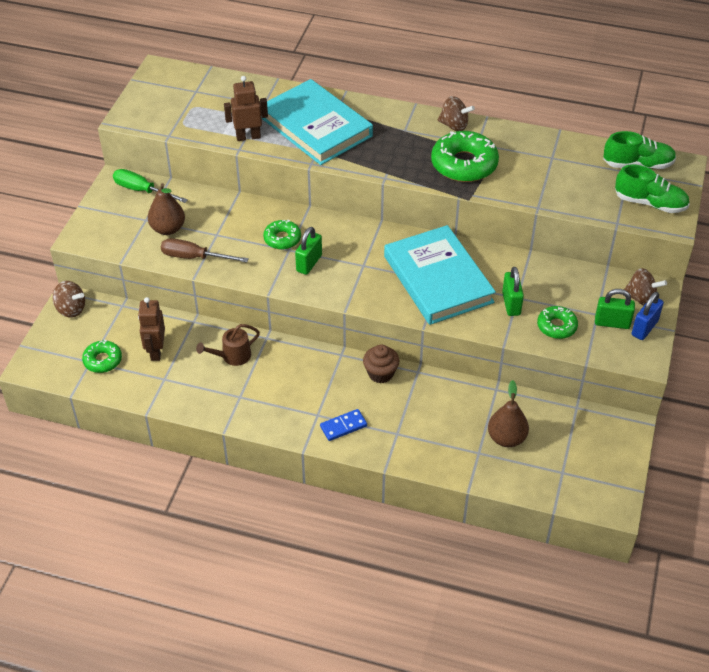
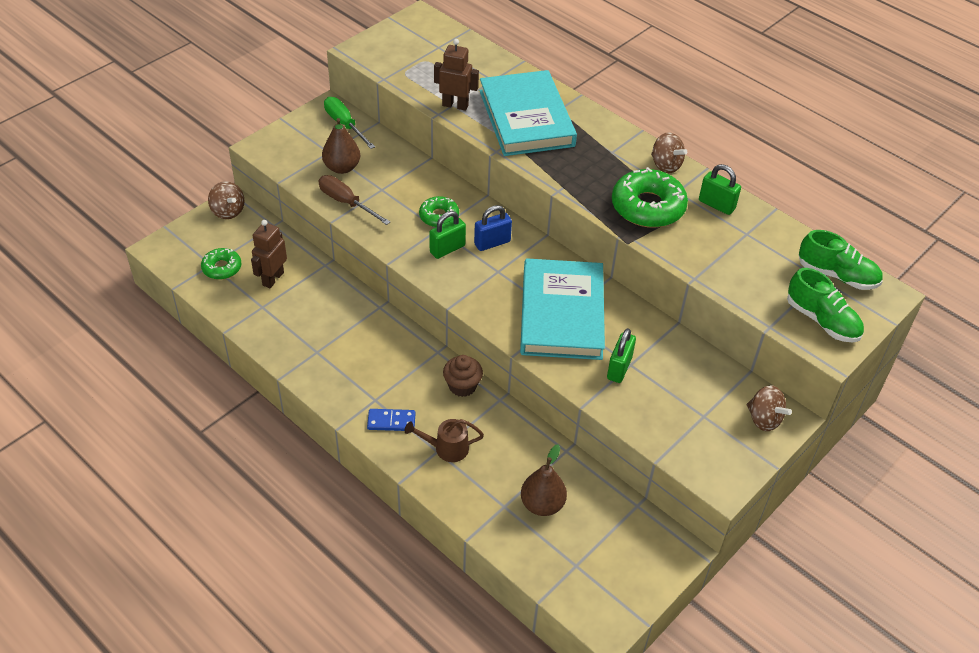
camera: 25 degrees right, 0 degrees up
brown watering can [196,324,260,366] -> brown watering can moved to [405,419,484,462]
green donut [537,306,578,339] -> none
green padlock [595,289,635,329] -> green padlock moved to [699,164,741,215]
blue padlock [632,292,664,340] -> blue padlock moved to [474,205,512,251]

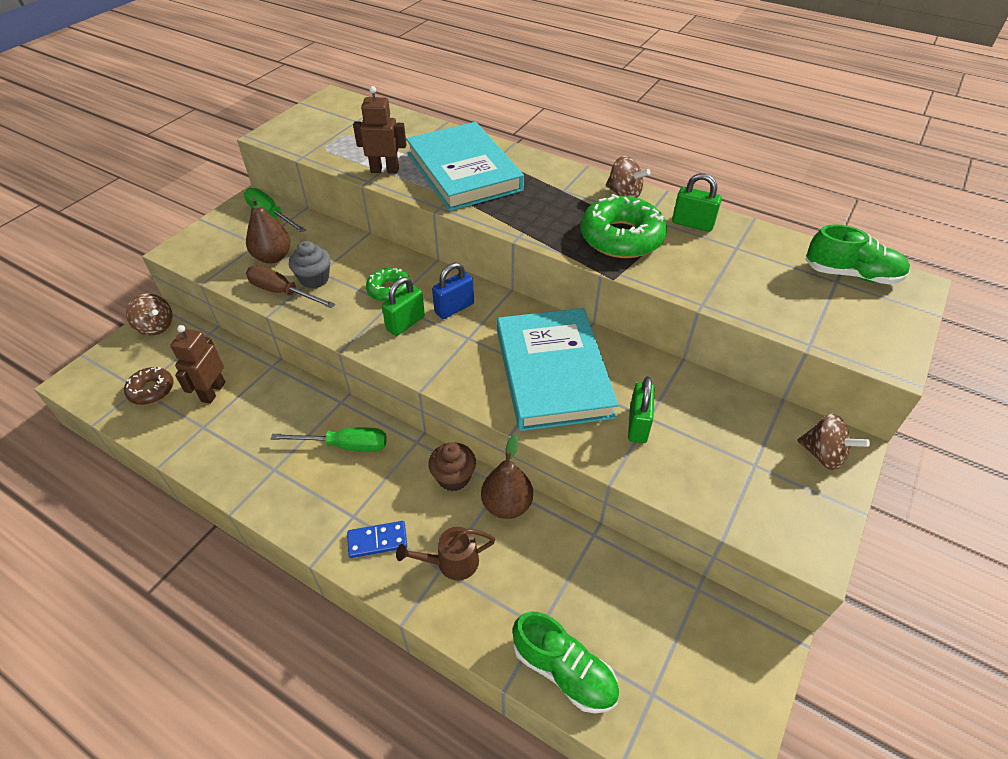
camera: 10 degrees left, 0 degrees up
green donut [201,248,241,280] -> brown donut [124,367,174,405]
brown pear [521,444,567,516] -> brown pear moved to [481,434,533,519]
green shoe [787,268,864,342] -> green shoe moved to [513,612,619,713]
none -> green screwdriver [271,427,387,452]
none -> grey cupcake [289,241,331,289]

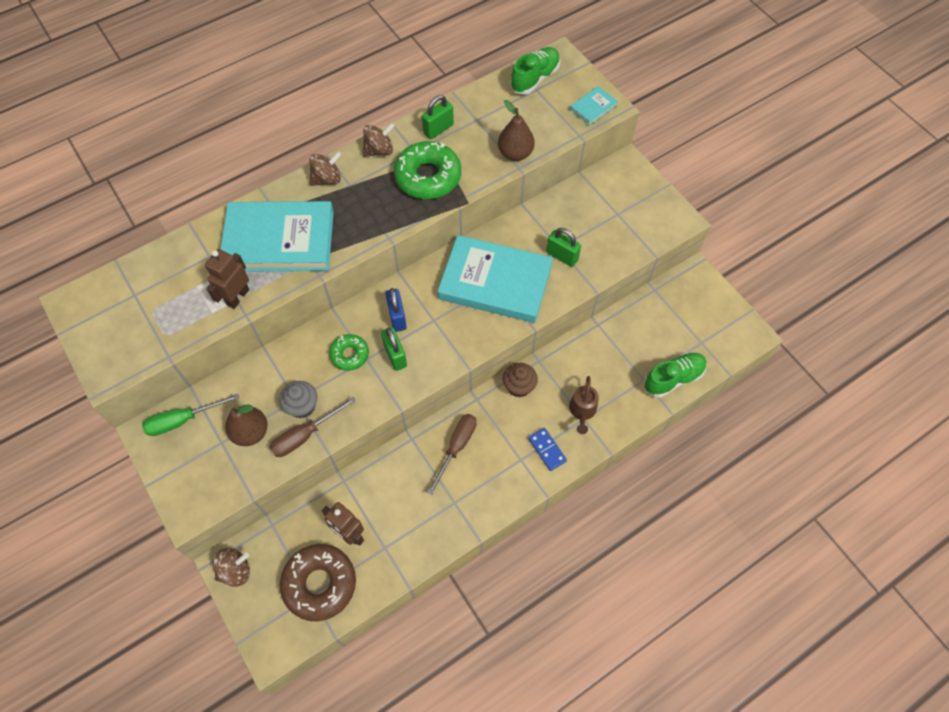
camera: 65 degrees left, 15 degrees up
brown donut [124,367,174,405] -> brown donut [280,544,356,621], size x1.78
green screwdriver [271,427,387,452] -> brown screwdriver [427,414,477,496]
blue domino [347,521,407,558] -> blue domino turned 45 degrees counterclockwise [528,428,567,471]
brown pear [481,434,533,519] -> brown pear moved to [498,100,535,161]
brown spinning top [797,414,870,470] -> brown spinning top moved to [309,152,342,186]
none -> turquoise book [570,86,618,126]

